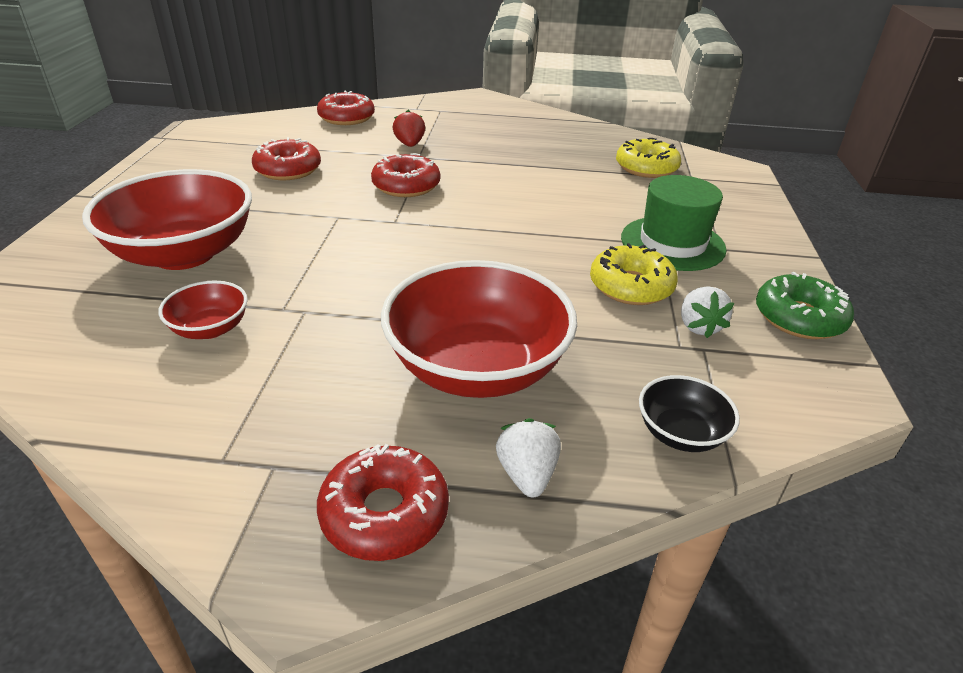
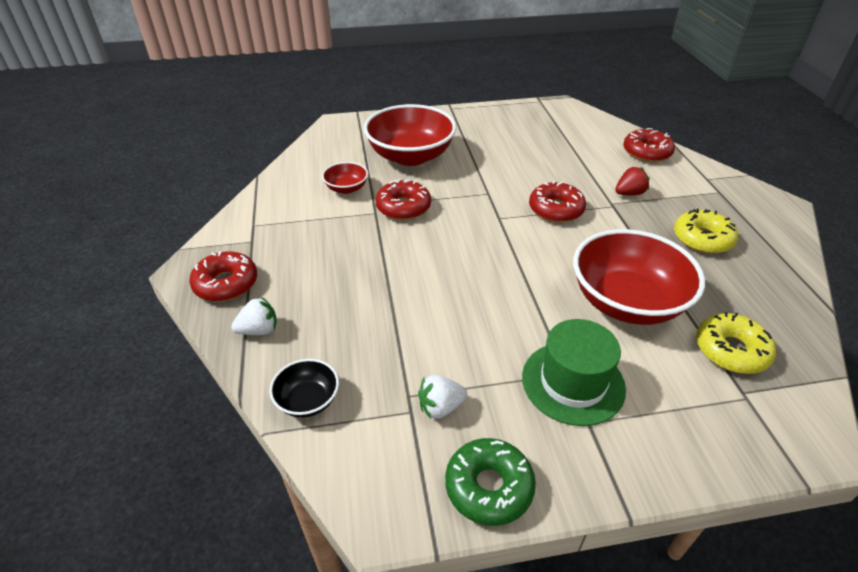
camera: 75 degrees right, 5 degrees up
red donut [252,137,321,180] -> red donut moved to [375,179,431,220]
red bowl [381,260,577,398] -> red bowl moved to [573,229,705,325]
yellow donut [590,243,678,305] -> yellow donut moved to [674,209,738,254]

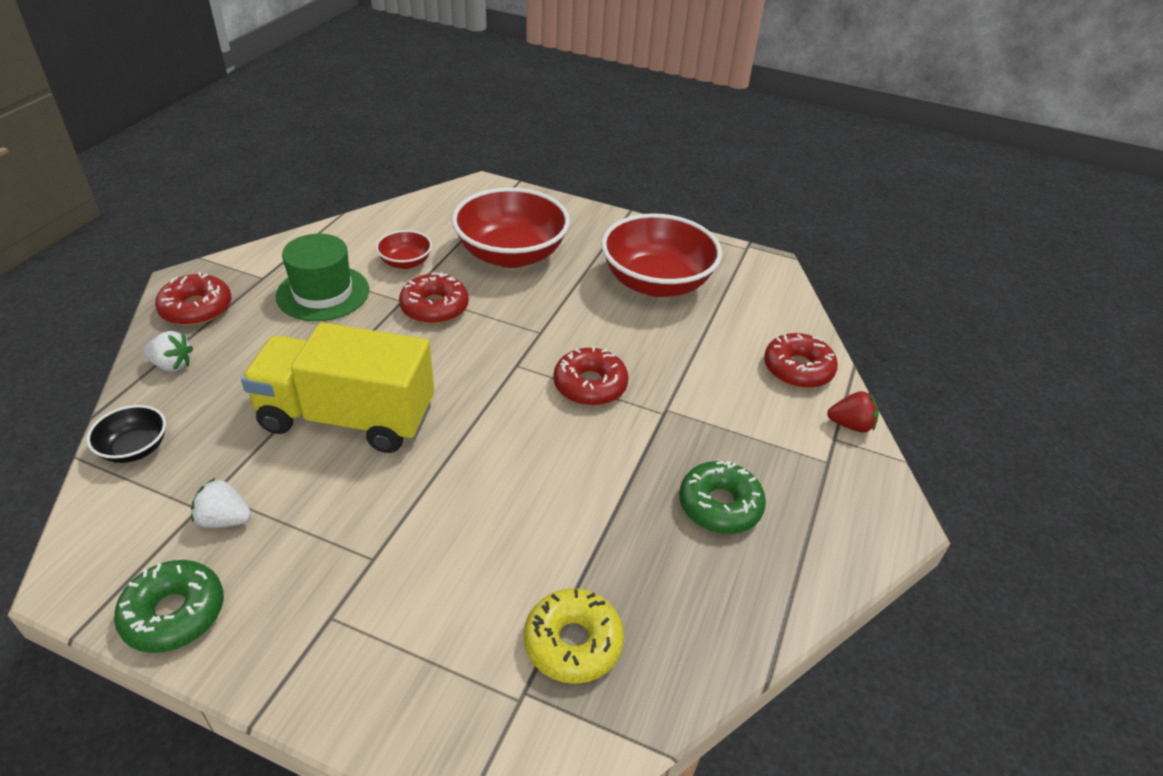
camera: 30 degrees right, 0 degrees up
green hat [522,319,626,426] -> green hat moved to [276,234,369,321]
red bowl [573,229,705,325] -> red bowl moved to [601,213,722,297]
red strawberry [615,167,650,195] -> red strawberry moved to [827,391,879,432]
yellow donut [674,209,738,254] -> green donut [679,461,766,534]
none -> yellow truck [241,322,434,453]

